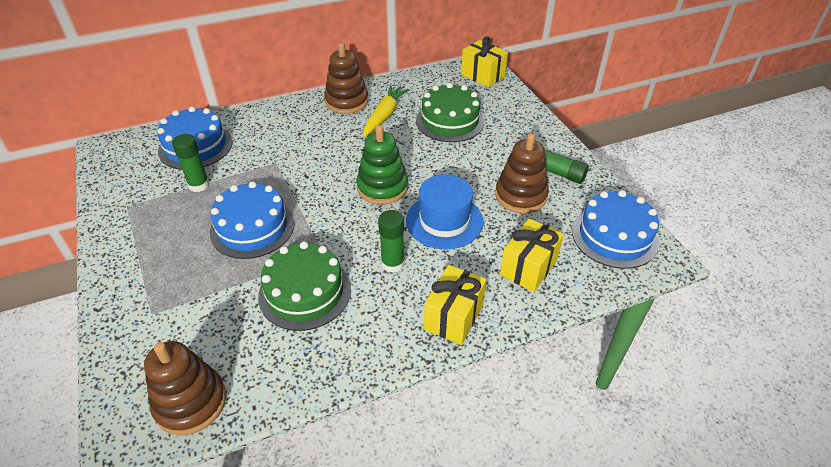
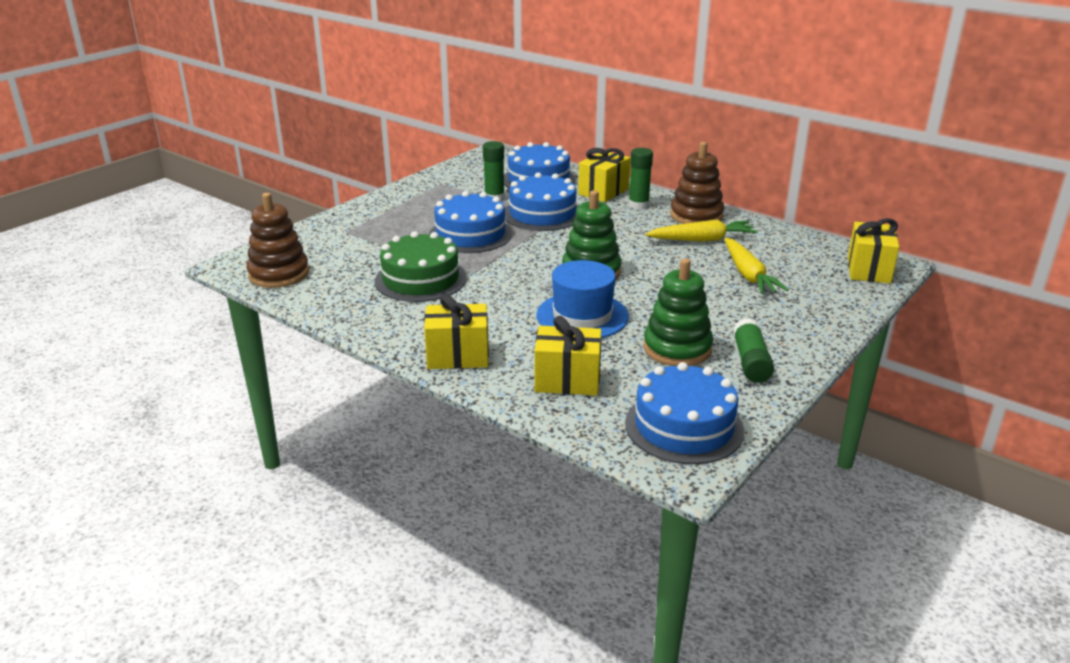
camera: 60 degrees right, 15 degrees down
green glue stick [378,210,405,273] -> green glue stick moved to [629,148,653,210]
green cake [416,83,484,142] -> yellow carrot [724,238,789,294]
brown stacking toy [495,133,549,213] -> green stacking toy [643,258,713,366]
none -> blue cake [505,172,578,231]
none -> yellow gift [578,148,630,202]

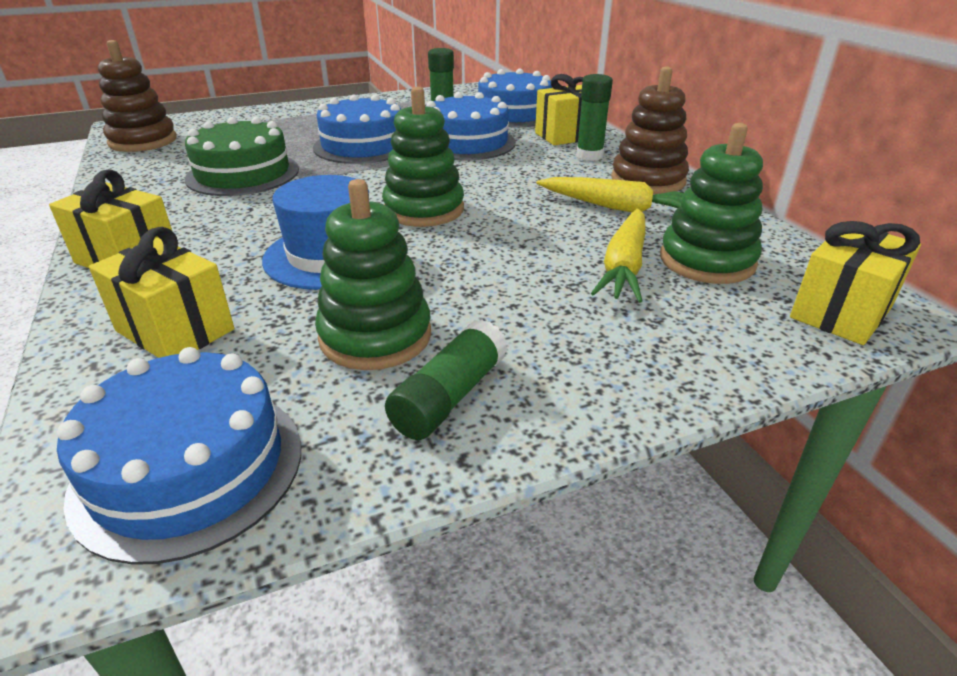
camera: 30 degrees right, 5 degrees up
none -> green stacking toy [660,123,763,284]

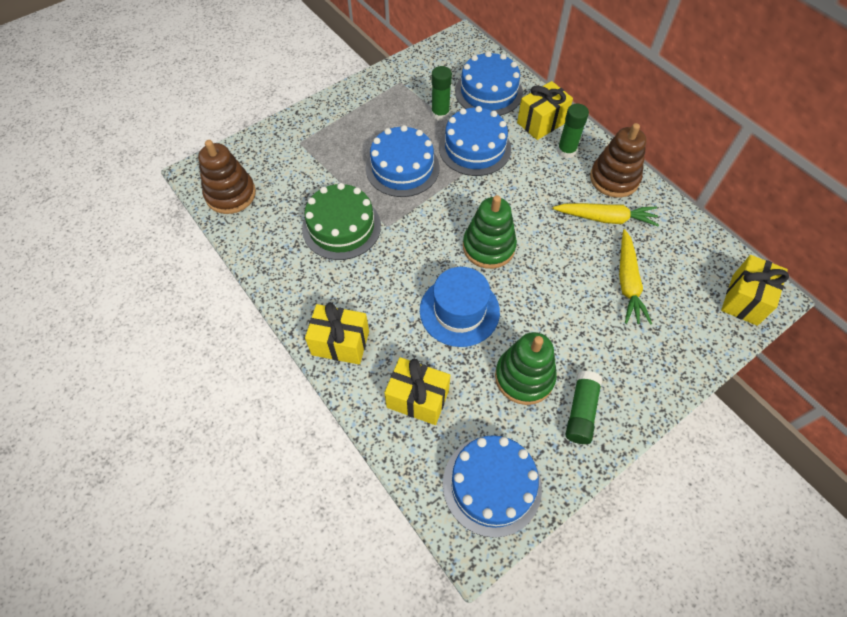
camera: 15 degrees left, 25 degrees up
green stacking toy [660,123,763,284] -> none

